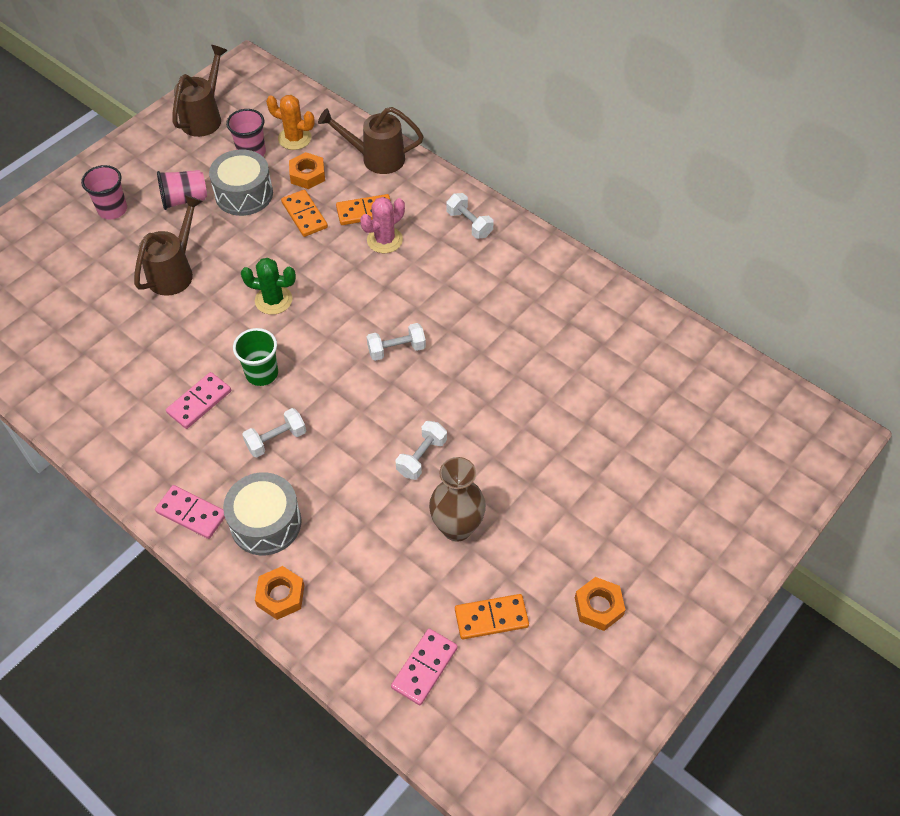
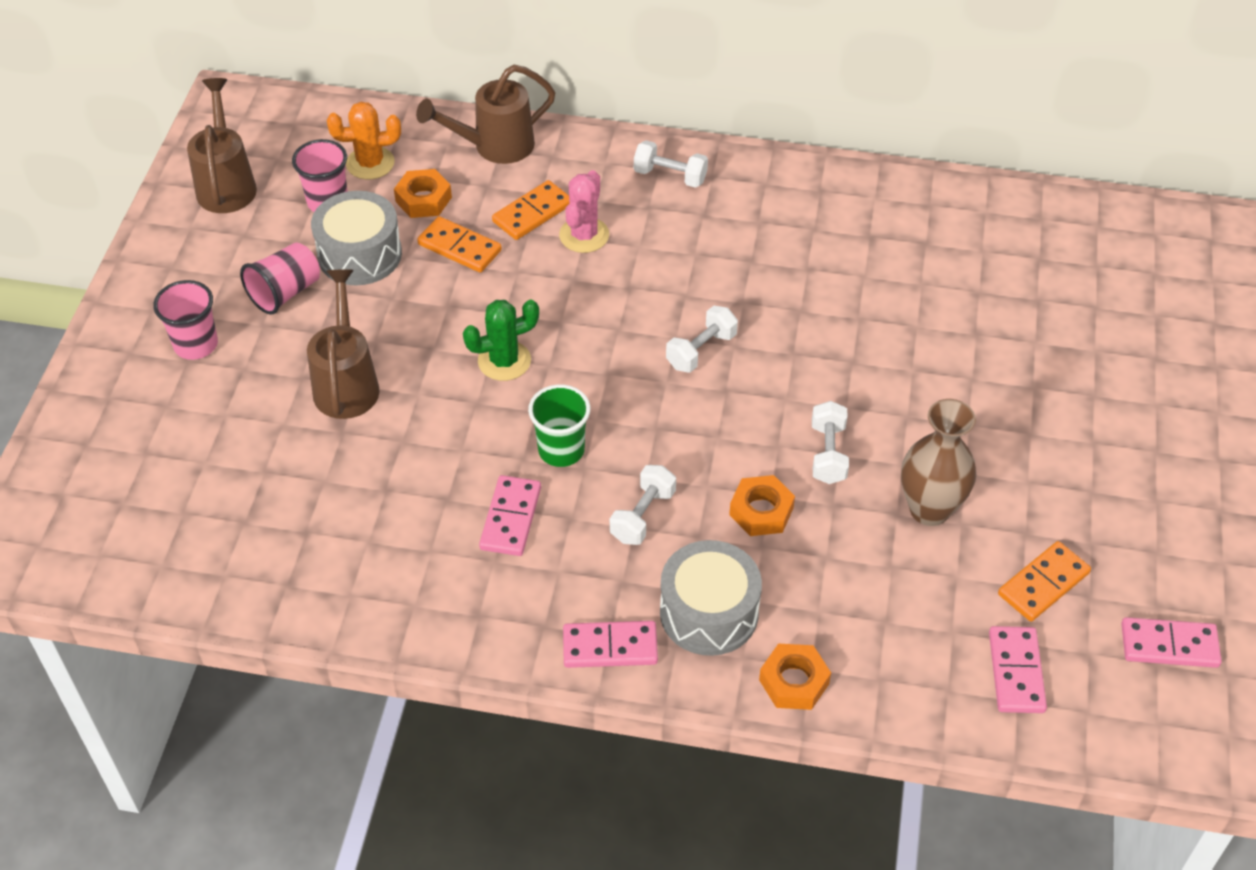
camera: 30 degrees left, 5 degrees down
orange nut [575,577,625,631] -> orange nut moved to [729,475,795,536]
none -> pink domino [1121,617,1222,668]

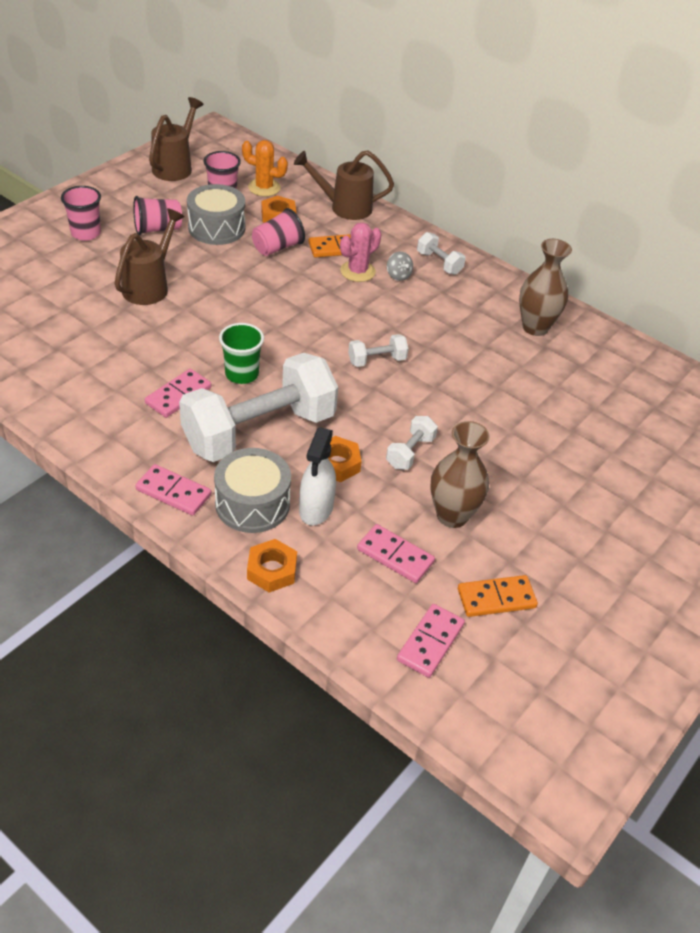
camera: 25 degrees right, 5 degrees down
orange domino [417,216,502,273] -> pink cup [252,208,305,256]
green cactus [463,300,539,381] -> none
white dumbbell [610,465,676,545] -> white dumbbell [179,353,338,462], size x2.42
pink domino [1121,617,1222,668] -> pink domino moved to [357,524,435,583]
none -> white spray bottle [299,427,336,526]
none -> grey spinning top [387,251,413,281]
none -> brown vase [519,239,572,336]

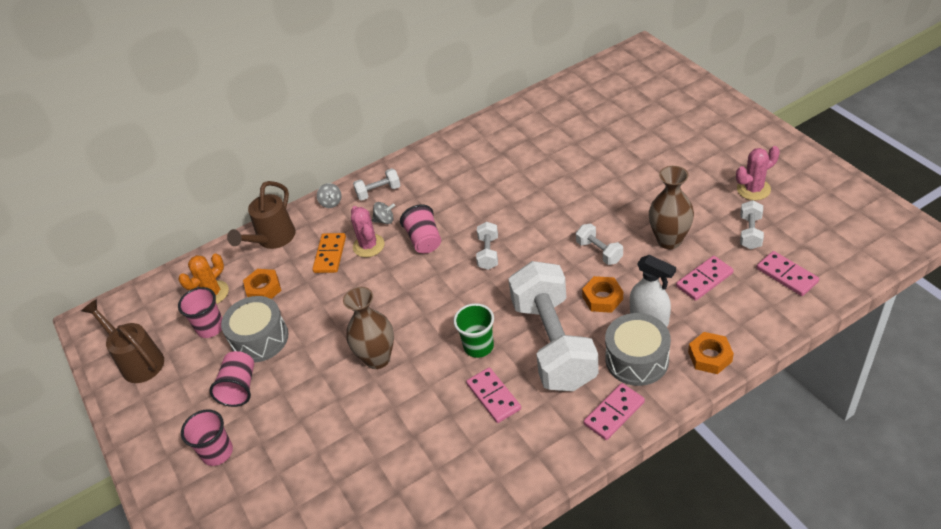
camera: 60 degrees left, 0 degrees up
brown watering can [114,208,185,305] -> none
pink cup [252,208,305,256] -> pink cup moved to [400,204,441,253]
orange domino [458,575,538,617] -> white dumbbell [740,200,764,249]
brown vase [519,239,572,336] -> brown vase moved to [343,287,394,369]
none -> grey spinning top [317,183,342,208]
none -> pink cactus [736,146,780,200]

